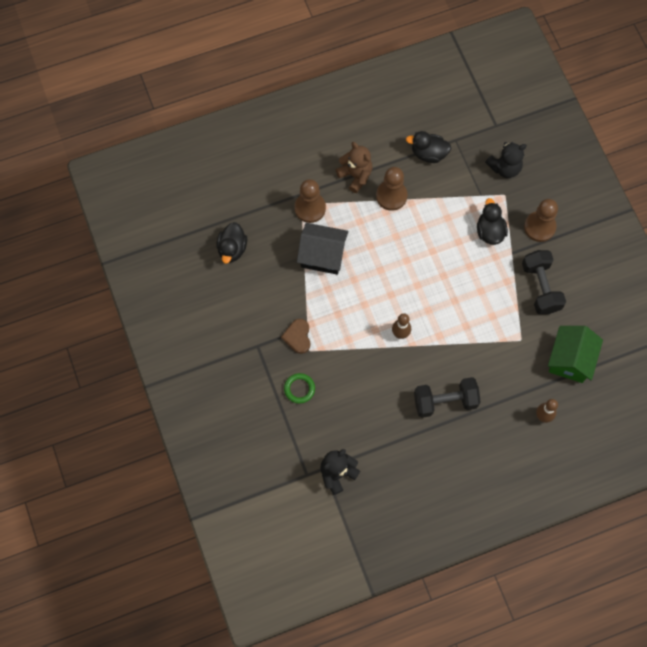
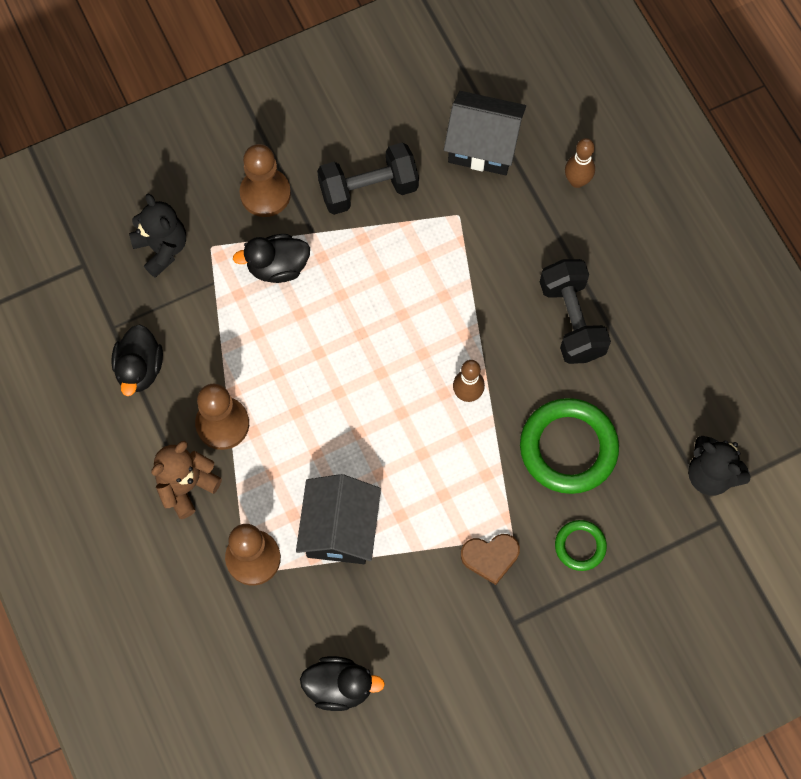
camera: 95 degrees left, 0 degrees up
green house [548,326,603,383] -> black house [444,91,526,175]
none -> green ring [520,398,619,494]

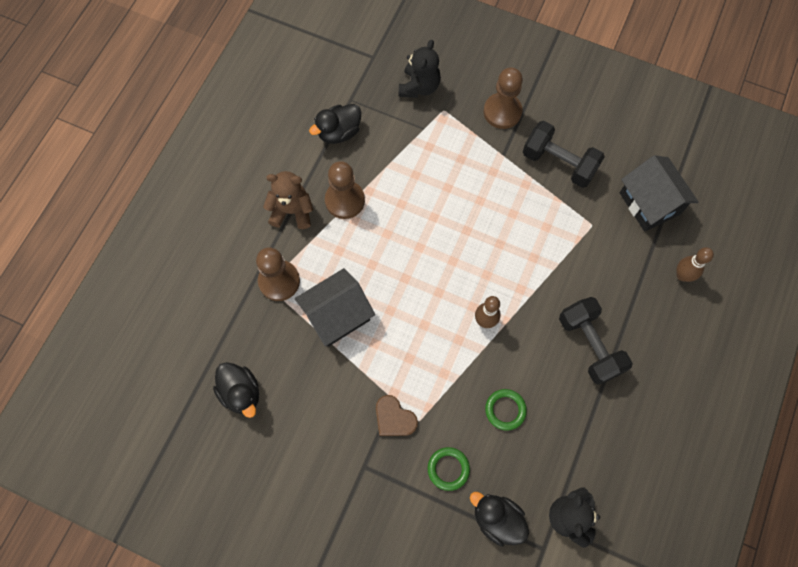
camera: 50 degrees right, 0 degrees up
black duck [233,234,310,283] -> black duck moved to [470,492,529,547]
green ring [520,398,619,494] -> green ring [485,389,527,430], size x0.51
black dumbbell [540,259,611,364] -> black dumbbell turned 60 degrees counterclockwise [559,297,633,385]

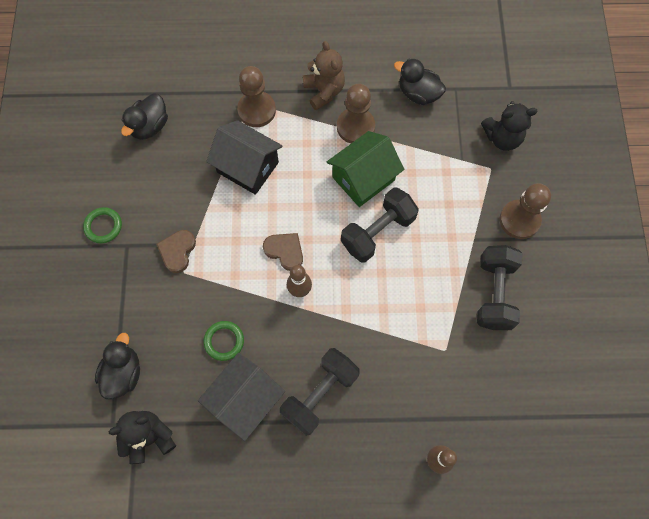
camera: 65 degrees right, 0 degrees up
green ring [428,447,470,491] -> green ring moved to [83,207,122,244]
black house [620,155,698,232] -> black house moved to [198,353,285,441]
none -> brown heart [263,233,303,271]
none -> green house [327,131,404,207]
none -> black dumbbell [341,187,419,263]

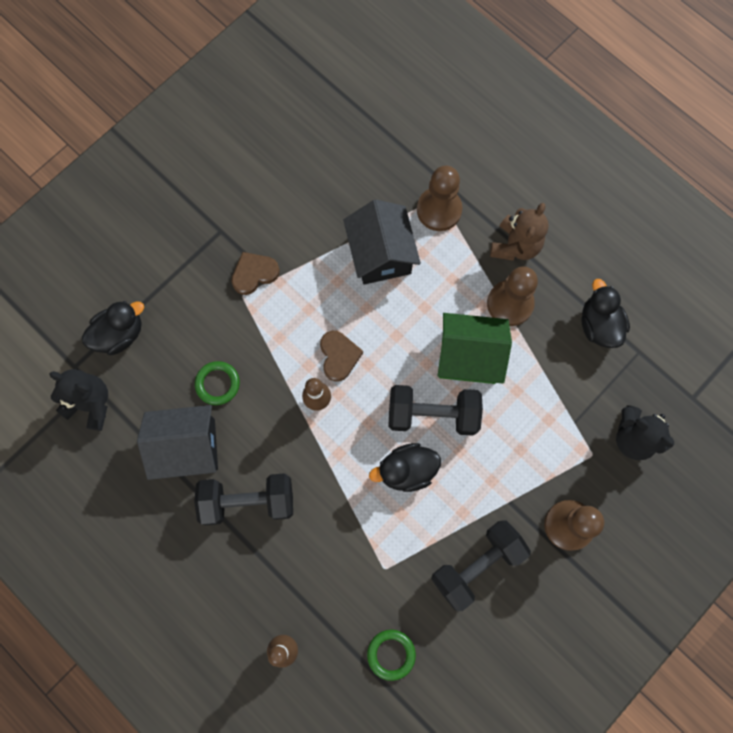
camera: 45 degrees right, 5 degrees up
green ring [83,207,122,244] -> green ring moved to [367,630,416,681]
black duck [121,93,168,140] -> black duck moved to [369,443,441,492]

